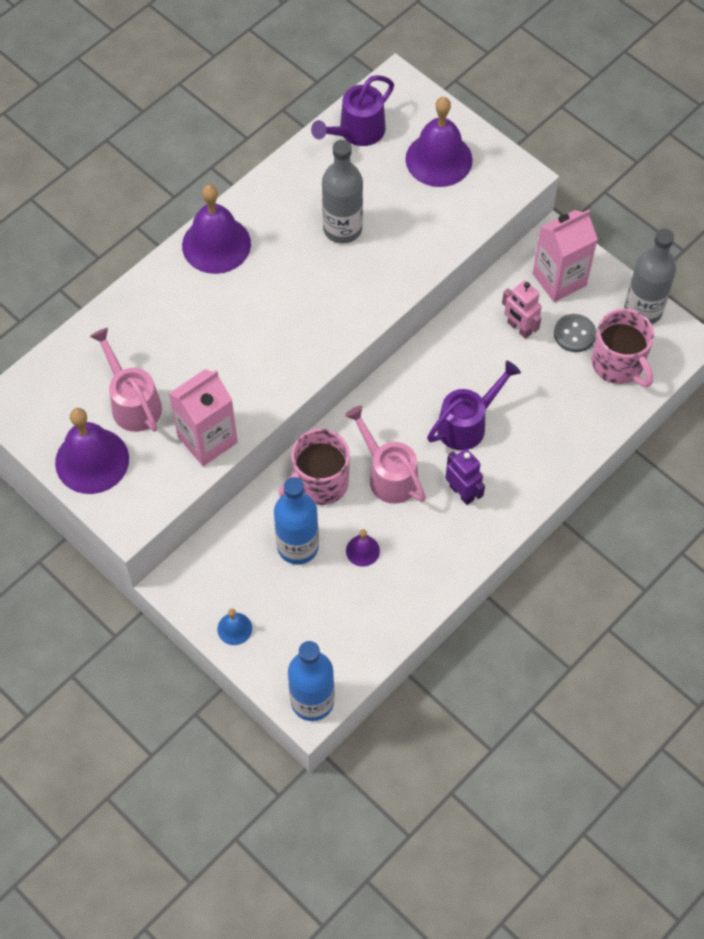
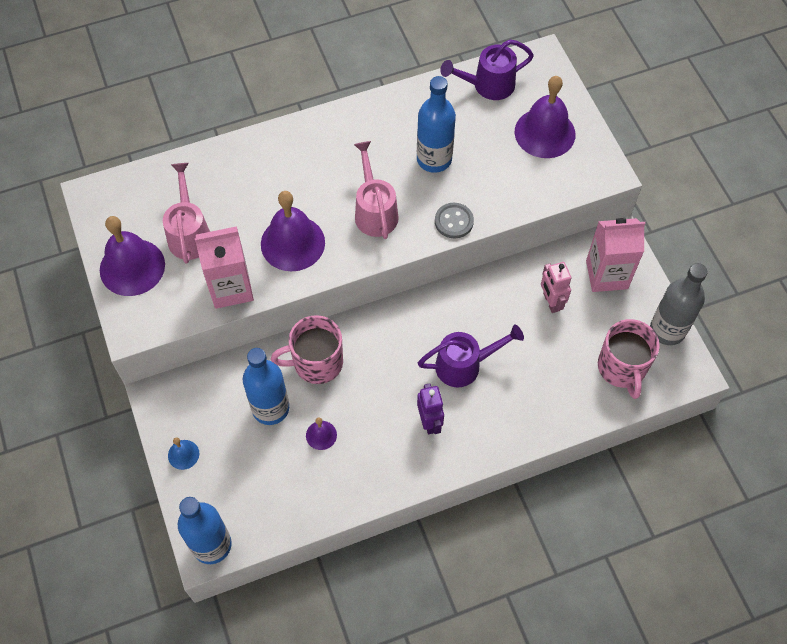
camera: 25 degrees right, 0 degrees up
purple bell [182,185,251,274] -> purple bell moved to [261,191,325,271]
grey bottle [322,140,363,243] -> blue bottle [417,76,456,173]
pink watering can [345,406,426,504] -> pink watering can moved to [354,141,399,239]
grey button [554,314,596,352] -> grey button moved to [435,203,474,239]

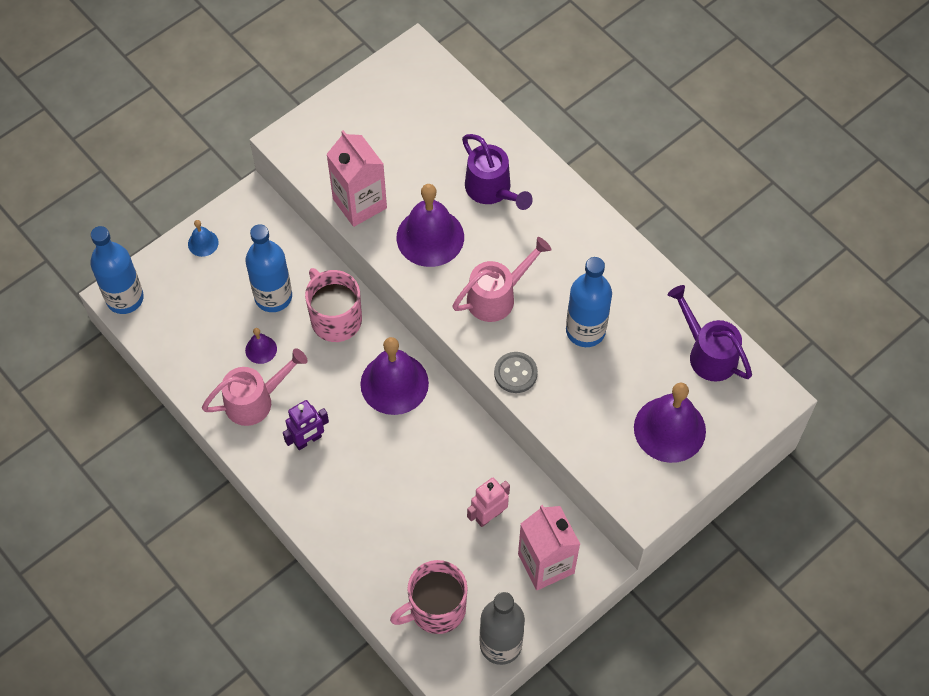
camera: 70 degrees right, 0 degrees up
purple bell [100,216,165,296] -> purple bell moved to [360,337,429,415]
pink watering can [163,163,210,264] -> pink watering can moved to [202,348,308,426]
purple watering can [418,324,524,387] -> purple watering can moved to [462,134,533,210]

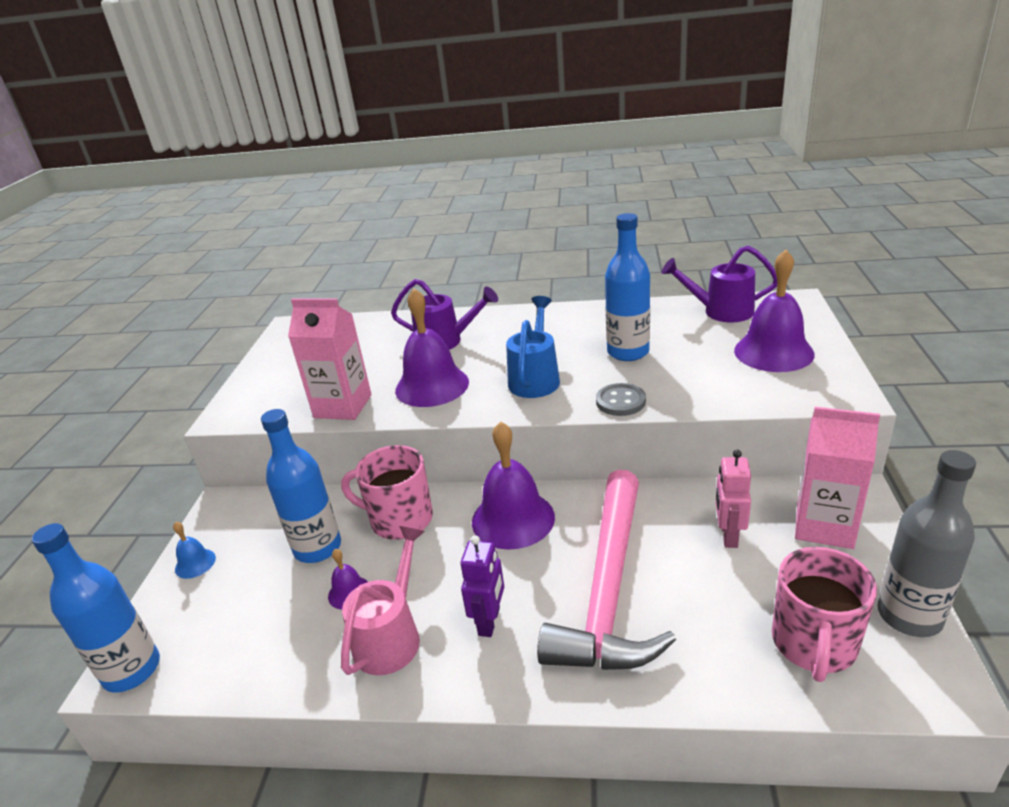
camera: 40 degrees left, 30 degrees down
pink watering can [452,237,552,322] -> blue watering can [506,296,560,398]
none -> pink hammer [537,470,676,670]

